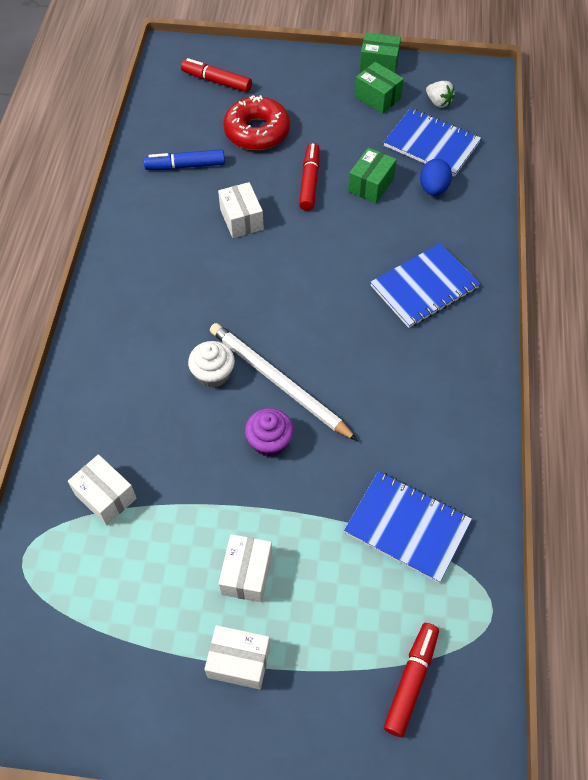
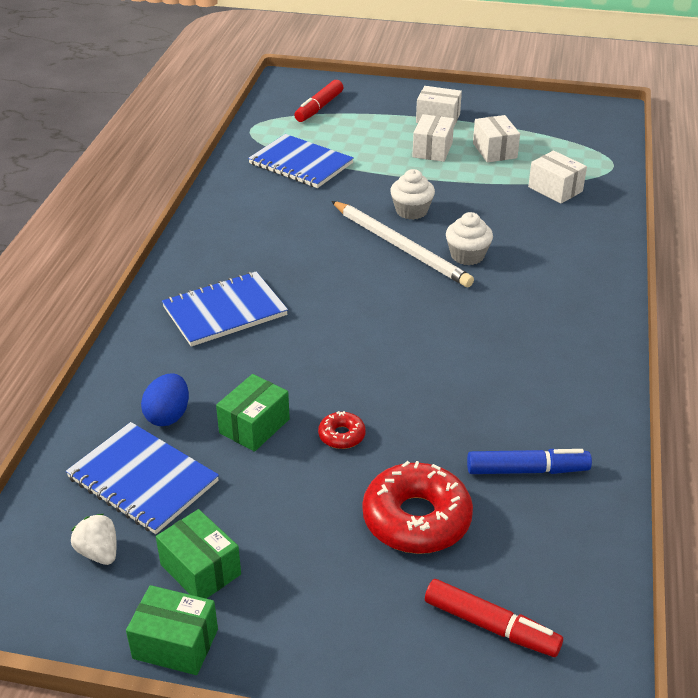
camera: 175 degrees left, 20 degrees down
white box [218,182,264,238] -> white box moved to [473,115,520,162]
purple cupcake [245,408,293,457] -> white cupcake [390,169,435,220]
red marker [299,143,320,211] -> red donut [318,411,366,449]

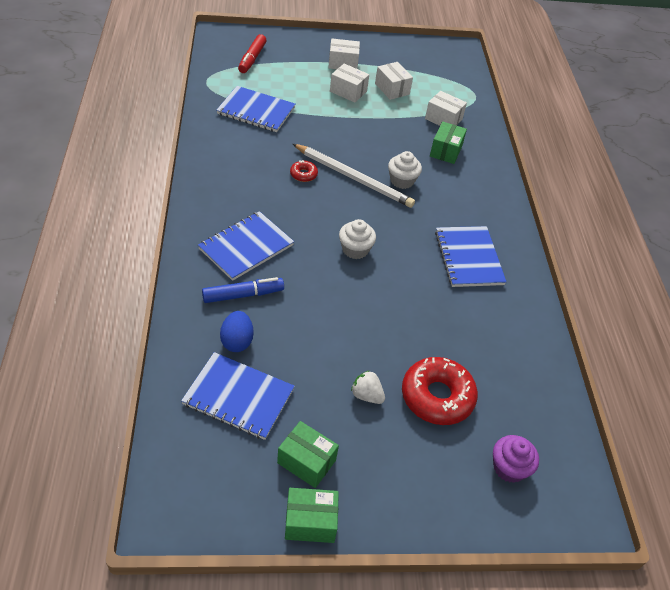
camera: 20 degrees left, 10 degrees up
white strawberry [71,514,116,565] -> white strawberry moved to [351,370,385,404]
green box [216,374,290,452] -> green box moved to [430,122,467,164]
red donut [318,411,366,449] -> red donut moved to [290,160,318,182]
white cupcake [390,169,435,220] -> white cupcake moved to [339,219,376,259]
white box [412,114,454,162] -> white box turned 60 degrees counterclockwise [330,64,369,103]
red marker [425,579,563,657] -> purple cupcake [493,435,539,483]
blue marker [467,449,592,474] -> blue marker moved to [202,277,284,303]
none -> blue notebook [435,226,506,287]

